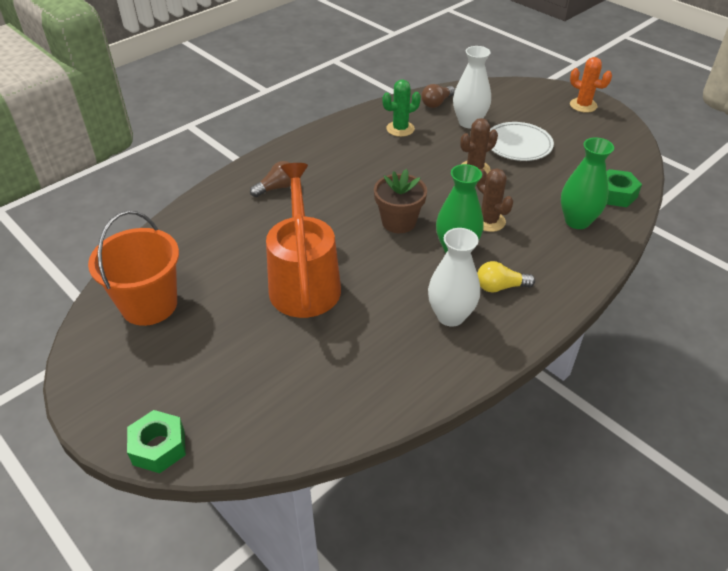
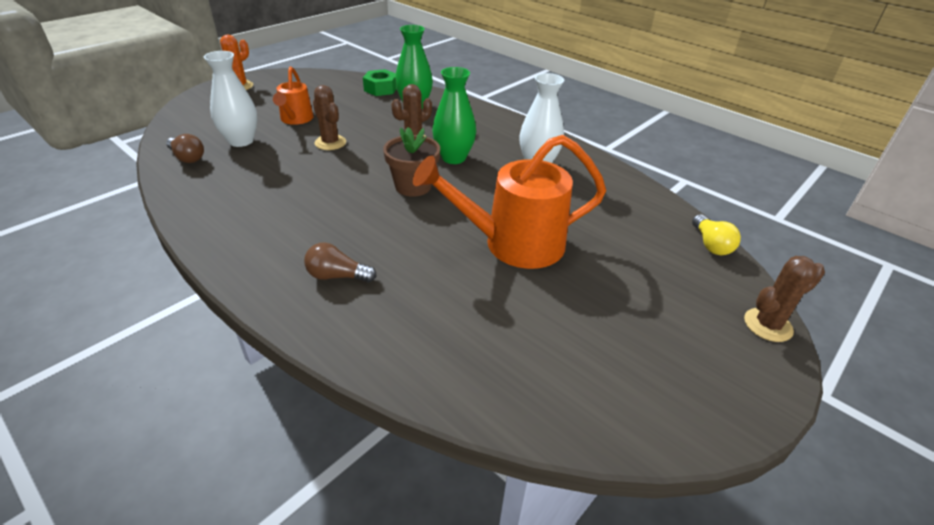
camera: 95 degrees left, 5 degrees down
orange bucket [88,211,179,326] -> none
green nut [127,410,186,473] -> brown cactus [744,256,825,342]
brown light bulb [250,161,291,197] -> brown light bulb turned 45 degrees counterclockwise [304,242,377,282]
green cactus [382,80,421,137] -> none
yellow light bulb [477,261,535,292] -> yellow light bulb moved to [692,214,741,255]
white plate [490,122,554,161] -> orange watering can [273,67,314,125]

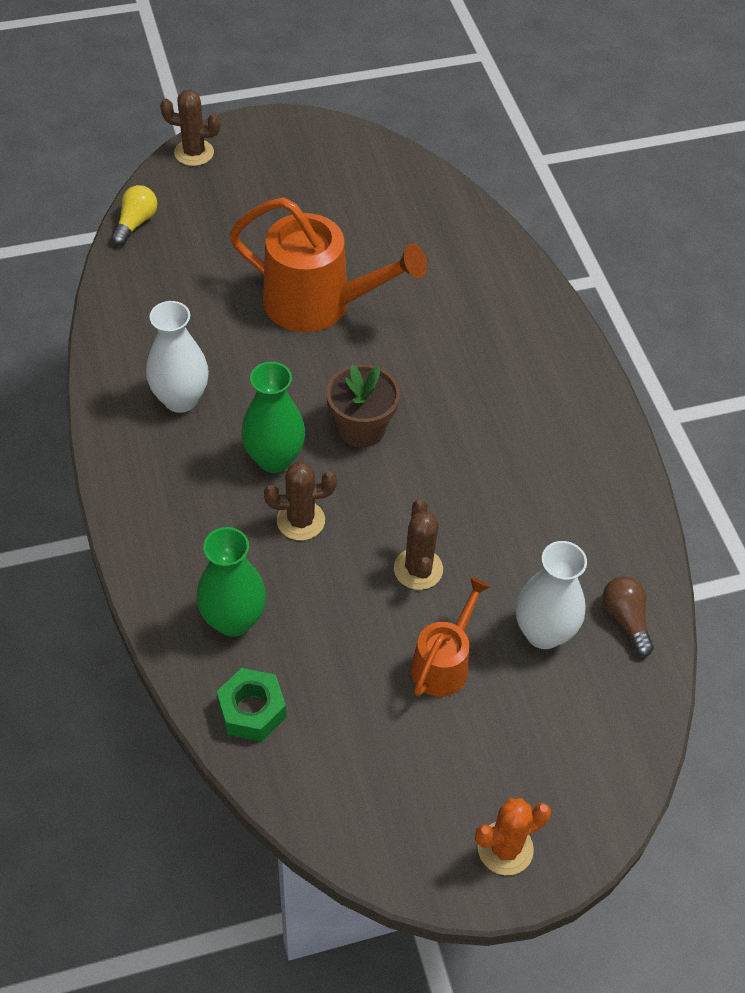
camera: 150 degrees left, 15 degrees up
brown light bulb [304,242,377,282] -> none

